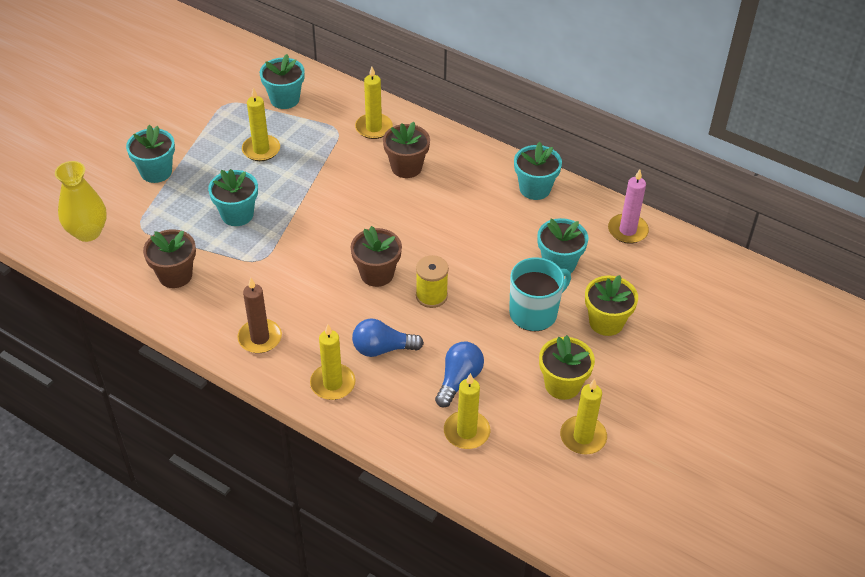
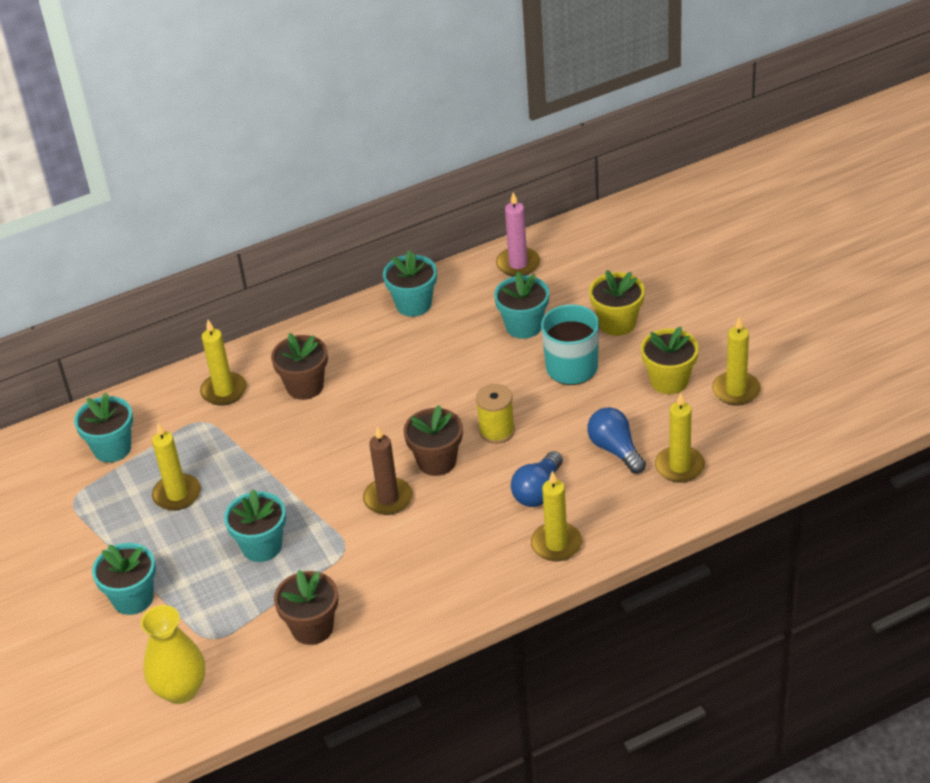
camera: 55 degrees left, 5 degrees down
brown candle [237,278,282,353] -> brown candle moved to [363,426,413,515]

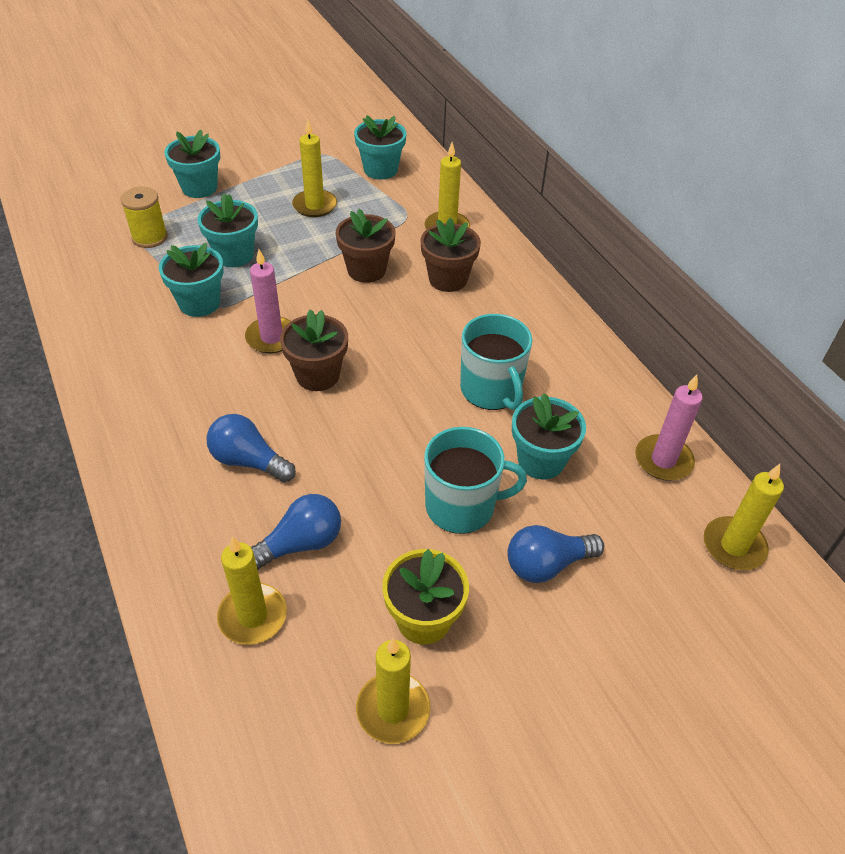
camera: 85 degrees right, 5 degrees up
yellow vase [141,605,205,704] -> none
brown flower pot [274,570,338,645] -> brown flower pot moved to [336,209,396,283]
brown candle [363,426,413,515] -> pink candle [245,249,291,354]
turquoise flower pot [383,250,437,317] -> turquoise flower pot moved to [159,243,224,317]
yellow spool [476,384,515,444] -> yellow spool moved to [121,187,168,248]
yellow candle [531,471,582,561] -> yellow candle moved to [704,464,784,570]
yellow flower pot [589,270,645,336] -> blue light bulb [507,525,604,583]
none -> turquoise mug [460,314,532,410]

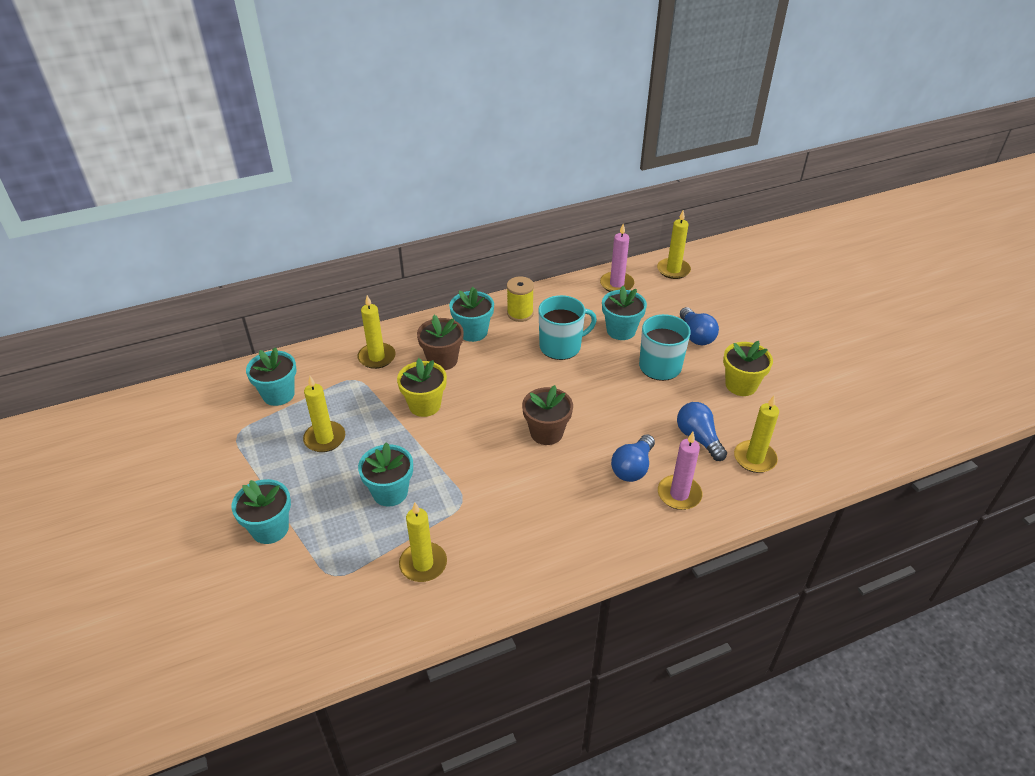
camera: 85 degrees left, 5 degrees down
yellow spool [121,187,168,248] -> yellow spool moved to [507,276,534,322]
turquoise flower pot [159,243,224,317] -> turquoise flower pot moved to [449,287,494,342]
pink candle [245,249,291,354] -> pink candle moved to [658,432,702,510]
brown flower pot [336,209,396,283] -> yellow flower pot [397,358,447,417]
yellow candle [356,638,430,744] -> yellow candle moved to [399,502,447,582]

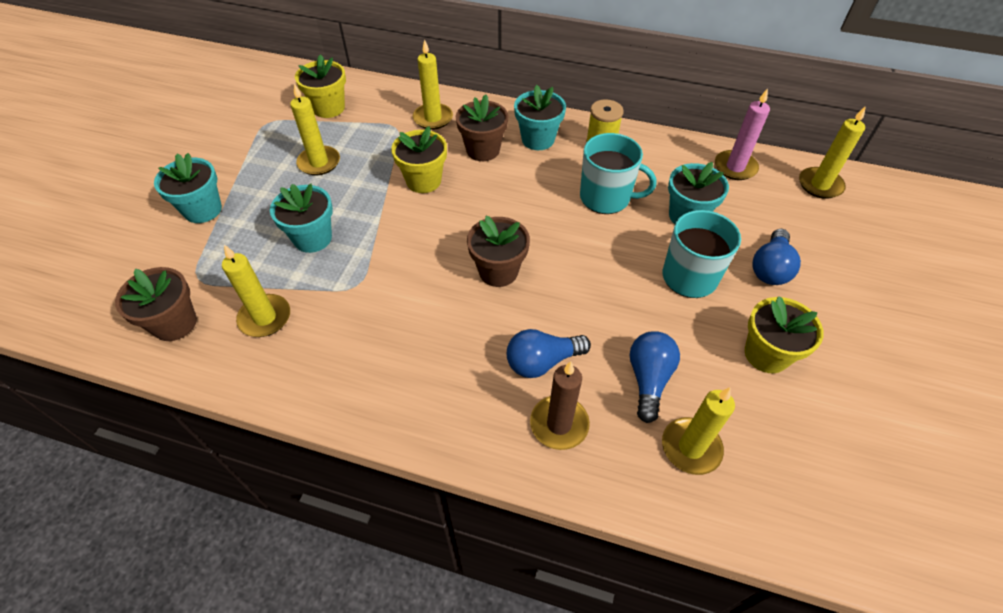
camera: 40 degrees right, 10 degrees up
turquoise flower pot [246,347,296,406] -> yellow flower pot [295,54,346,118]
pink candle [658,432,702,510] -> brown candle [530,361,590,450]
none -> brown flower pot [115,267,197,341]

